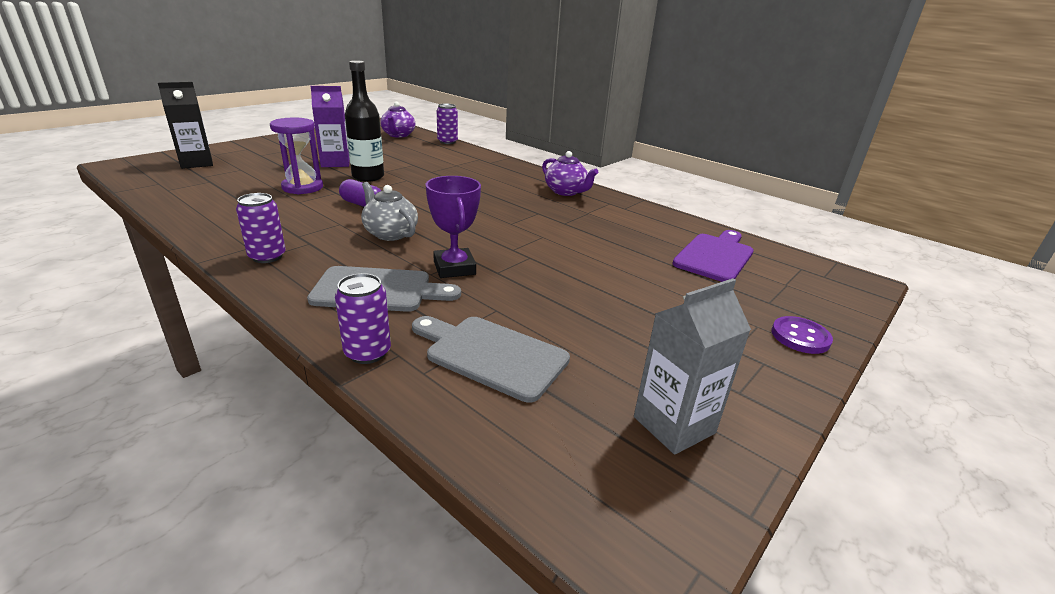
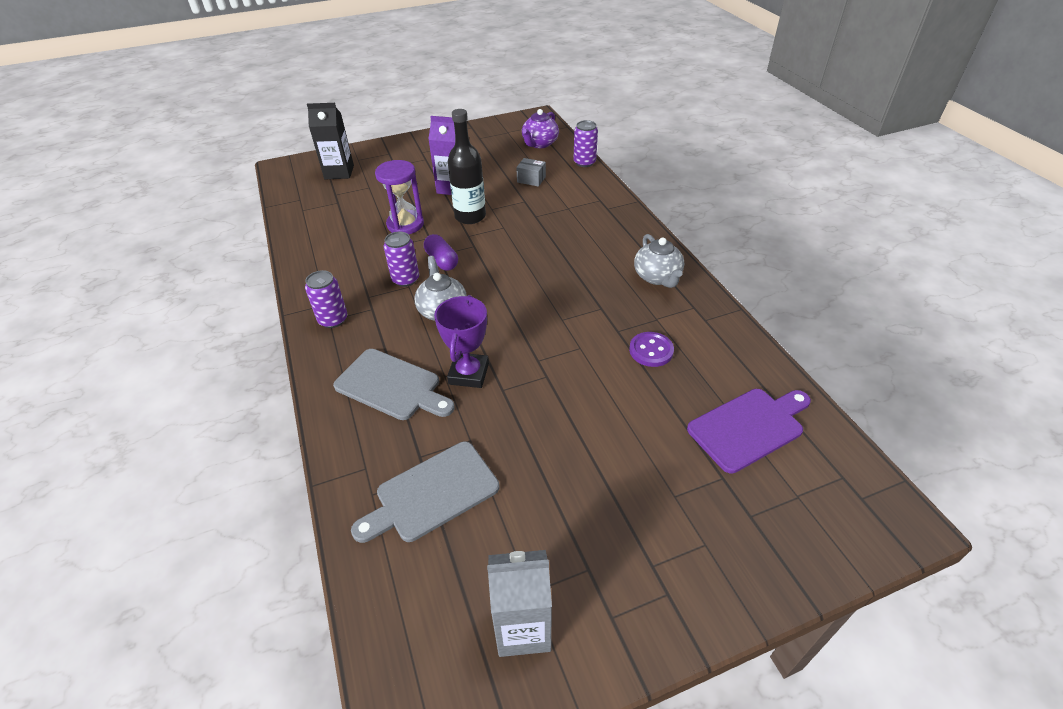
camera: 30 degrees right, 15 degrees up
purple can [335,273,391,364] -> purple can moved to [383,232,419,287]
grey cutting board [412,316,570,402] -> grey cutting board turned 90 degrees counterclockwise [351,442,499,543]
purple teapot [542,151,598,196] -> grey teapot [634,234,684,288]
purple button [772,316,833,354] -> purple button moved to [629,332,674,367]
none -> grey box [516,158,546,187]

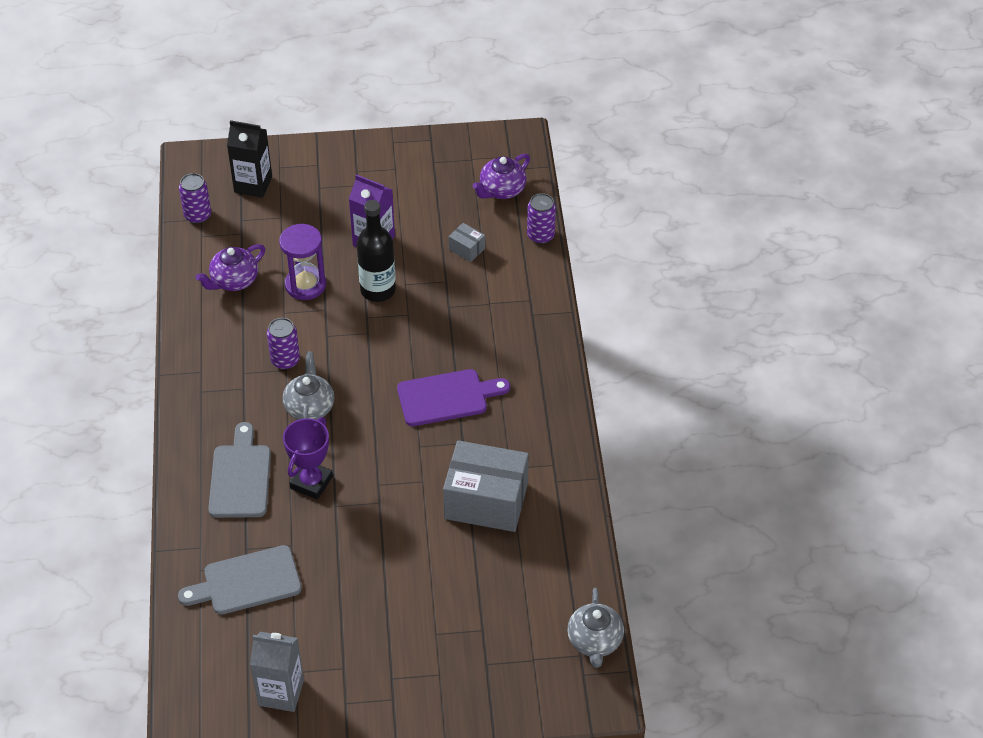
camera: 15 degrees right, 5 degrees up
purple can [305,270,347,328] -> purple can moved to [179,173,211,224]
grey cutting board [333,349,455,420] -> grey cutting board turned 135 degrees counterclockwise [208,422,271,518]
purple capsule [424,234,458,271] -> none
purple button [629,332,674,367] -> grey box [443,440,529,532]
grey teapot [634,234,684,288] -> grey teapot moved to [567,588,624,668]
purple cutting board [687,389,811,474] -> purple cutting board moved to [397,369,510,426]
none -> purple teapot [196,244,265,291]

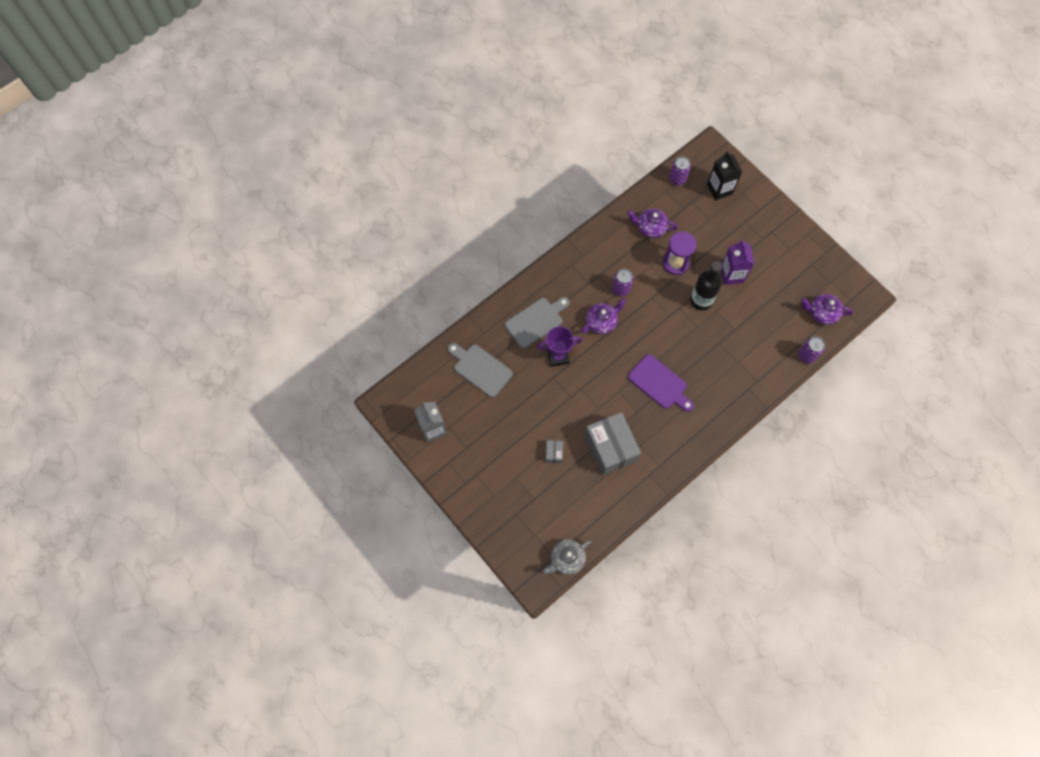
camera: 55 degrees right, 20 degrees up
grey teapot [283,351,334,420] -> purple teapot [581,298,626,334]
grey box [449,223,485,262] -> grey box moved to [546,440,563,463]

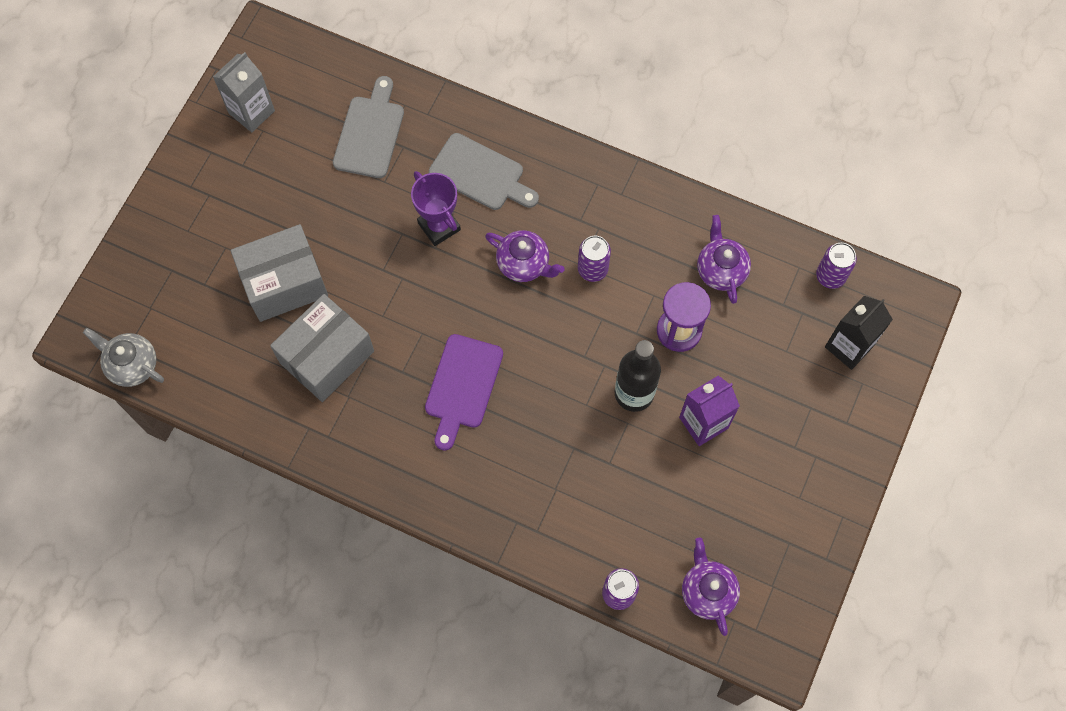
camera: 65 degrees right, 0 degrees up
grey box [546,440,563,463] -> grey box [231,224,328,322], size x2.33

